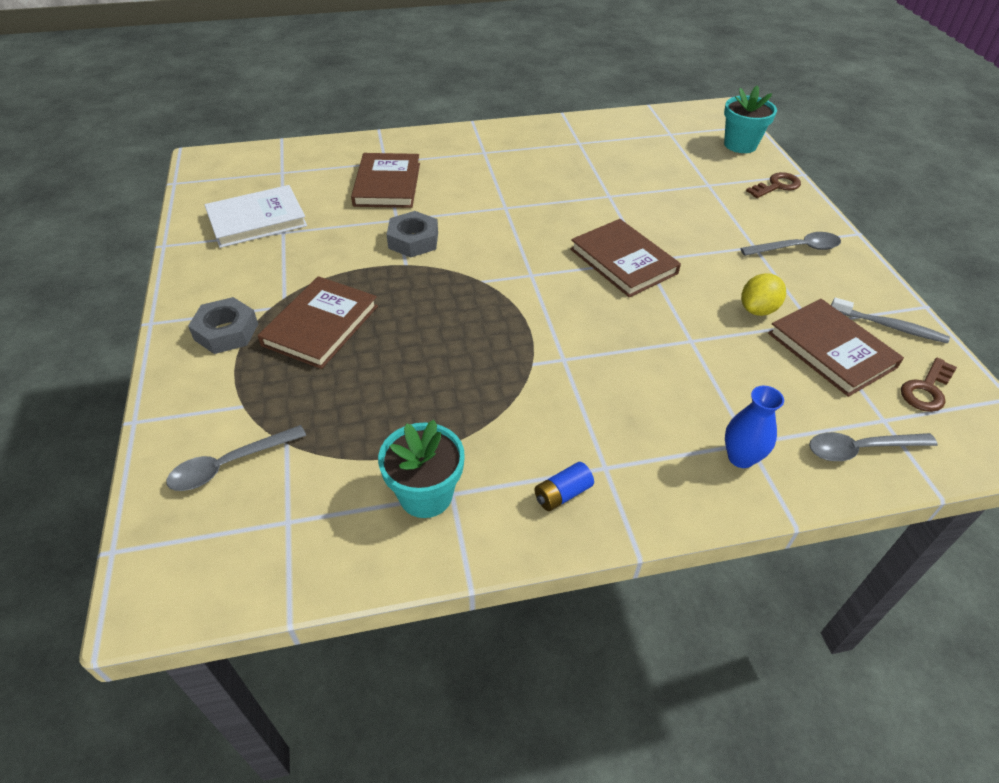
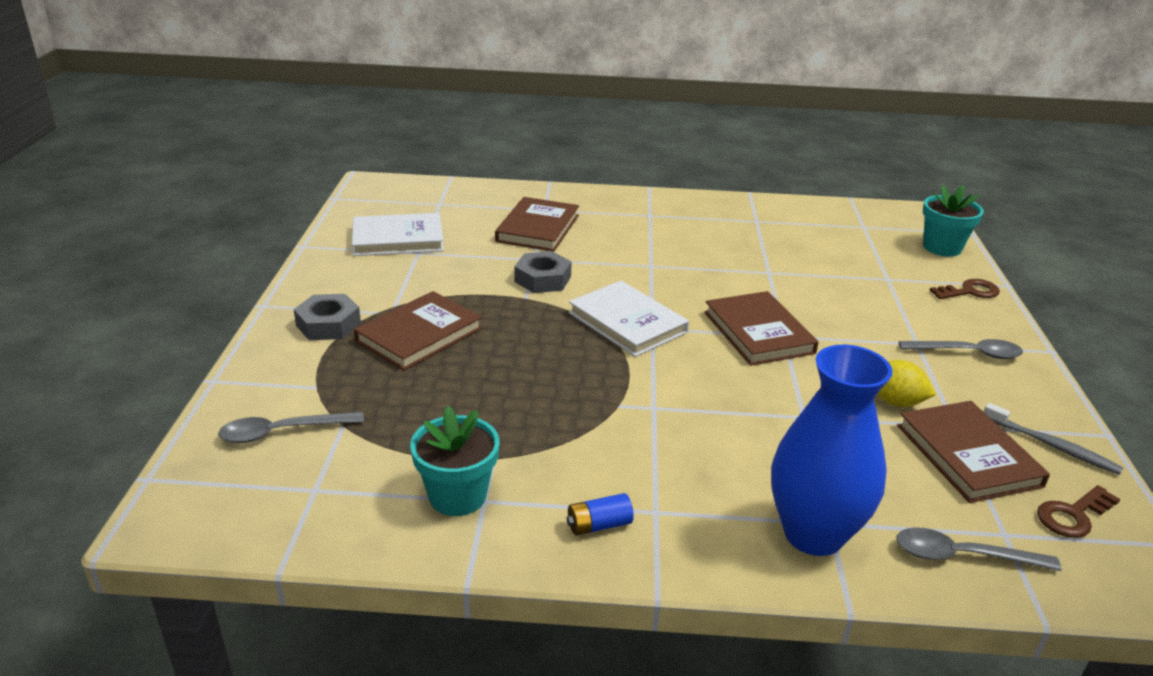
camera: 15 degrees right, 15 degrees down
blue vase [725,386,784,468] -> blue vase [771,345,893,556], size x1.97
yellow lemon [741,273,786,316] -> yellow lemon turned 60 degrees clockwise [877,360,936,407]
none -> white book [569,281,689,357]

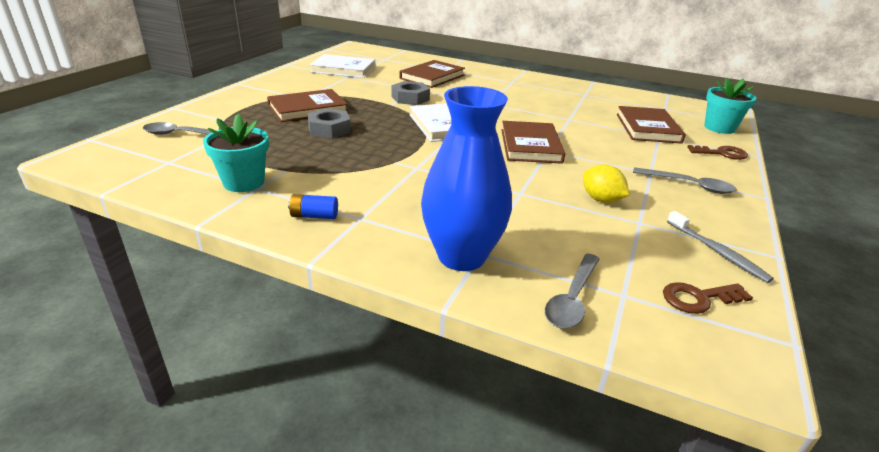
camera: 20 degrees right, 0 degrees up
grey nut [293,294,361,340] -> grey nut moved to [307,108,351,139]
grey spoon [896,527,1061,571] -> grey spoon turned 90 degrees counterclockwise [545,253,600,329]
brown book [897,401,1050,503] -> brown book moved to [617,106,686,144]

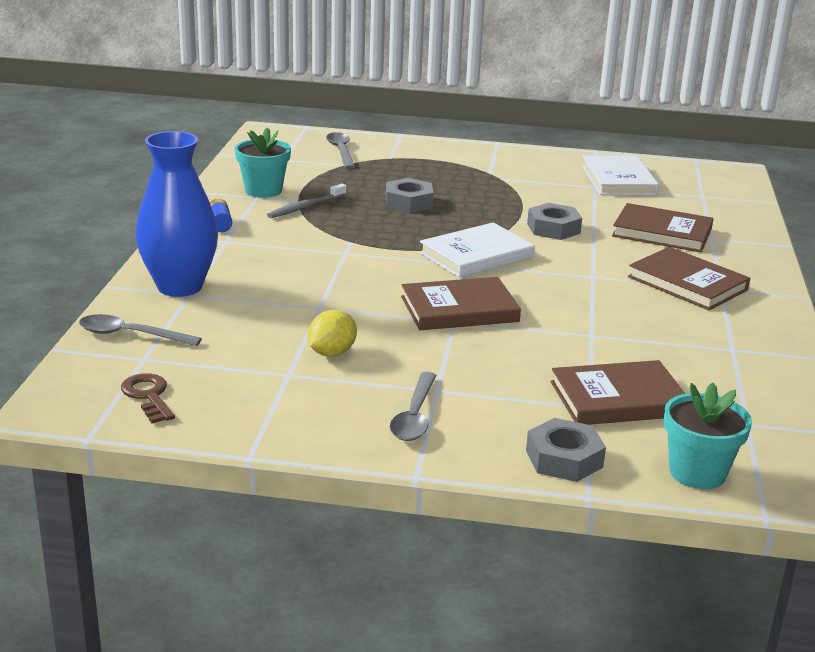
camera: 75 degrees right, 5 degrees down
brown book [267,89,348,122] -> brown book moved to [628,247,750,310]
grey toothbrush [667,211,774,283] -> grey toothbrush moved to [267,184,347,218]
brown key [687,145,748,160] -> grey nut [526,418,606,482]

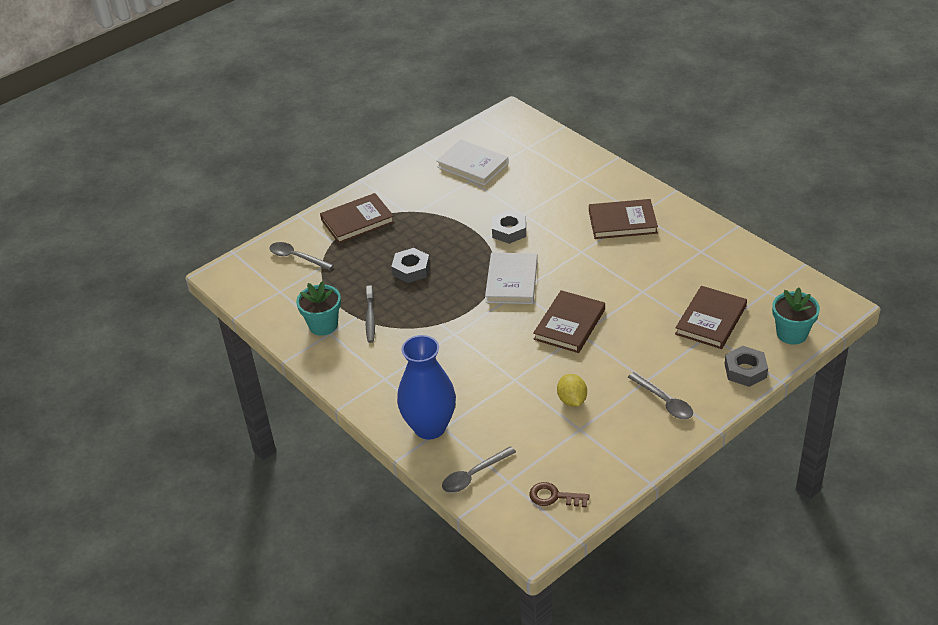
camera: 45 degrees left, 15 degrees up
blue battery [210,199,232,232] -> none
brown book [612,203,713,253] -> brown book moved to [320,193,394,243]

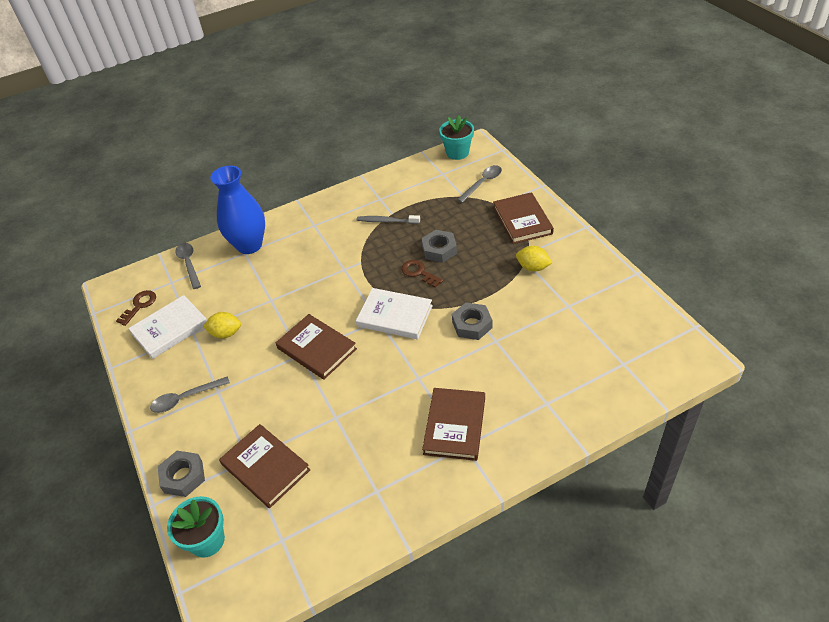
camera: 105 degrees right, 5 degrees up
turquoise flower pot [296,281,341,336] -> turquoise flower pot moved to [439,115,474,160]
white book [436,140,509,186] -> white book moved to [128,295,207,359]
none -> brown key [401,260,443,288]
none -> yellow lemon [516,246,552,272]

